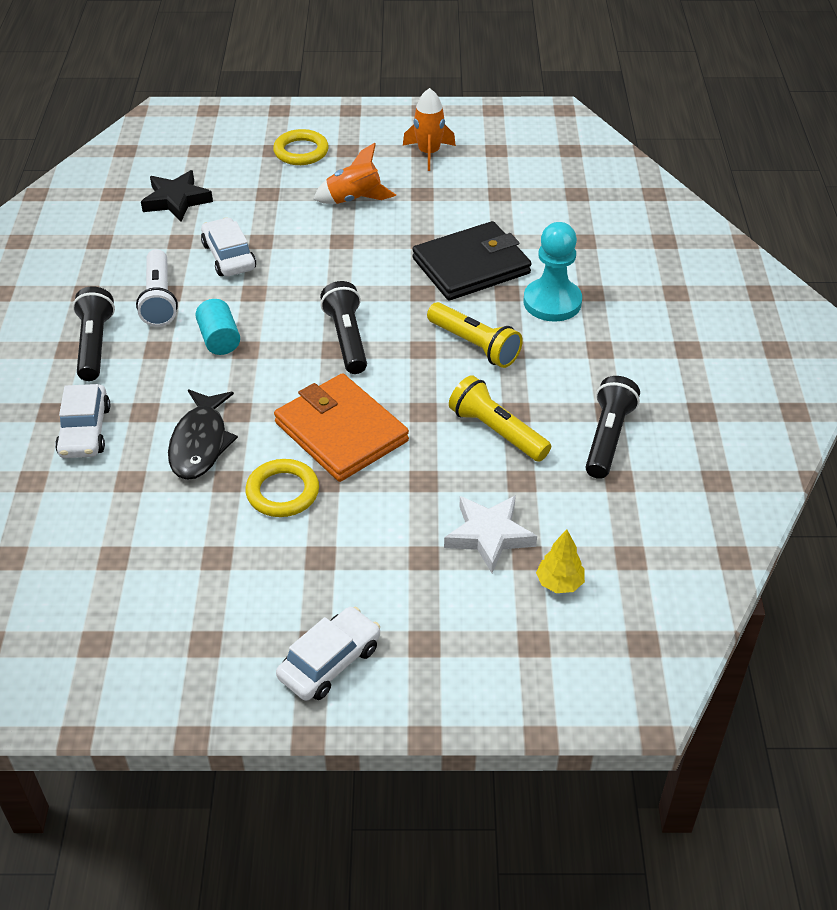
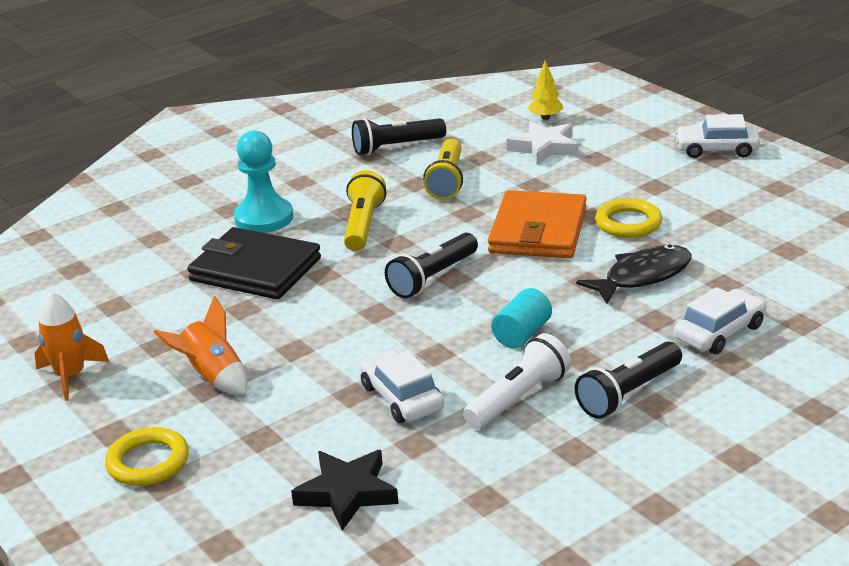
camera: 125 degrees left, 15 degrees down
white car [201,217,256,276] -> white car turned 120 degrees clockwise [359,349,444,423]

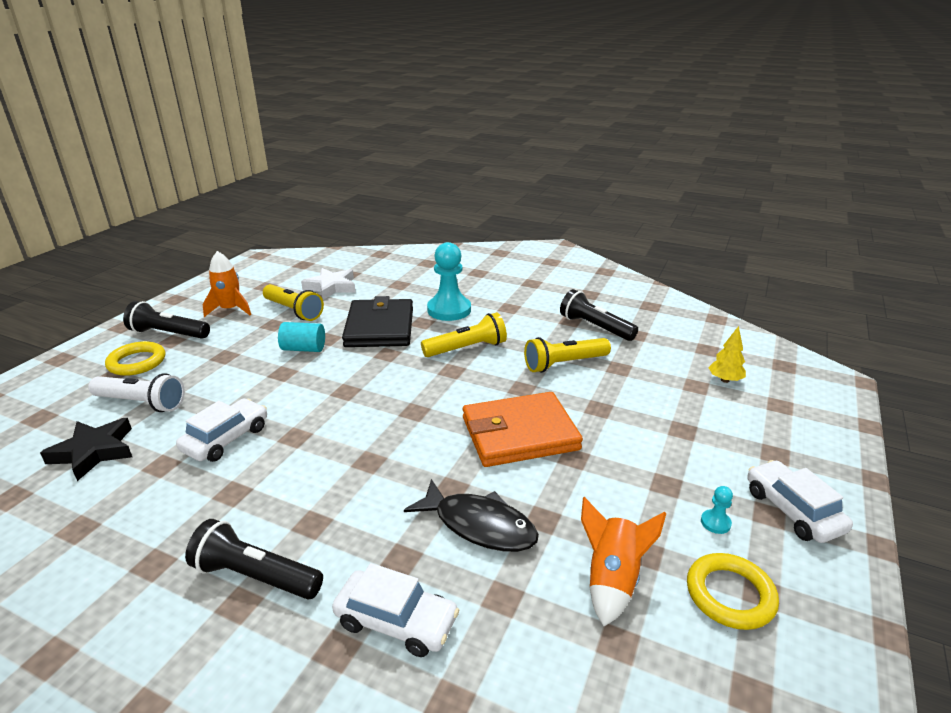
camera: 60 degrees right, 0 degrees up
orange rocket [154,296,247,395] -> orange rocket moved to [581,497,667,626]
black flashlight [385,233,478,298] -> black flashlight moved to [123,301,210,339]
white flashlight [463,333,571,429] -> white flashlight moved to [88,373,185,412]
turquoise cylinder [491,288,552,349] -> turquoise cylinder moved to [278,322,325,352]
white star [506,121,578,165] -> white star moved to [301,268,356,300]
yellow ring [595,198,662,238] -> yellow ring moved to [687,553,779,630]
none -> yellow flashlight [263,284,324,321]
none -> turquoise pawn [701,486,733,534]

